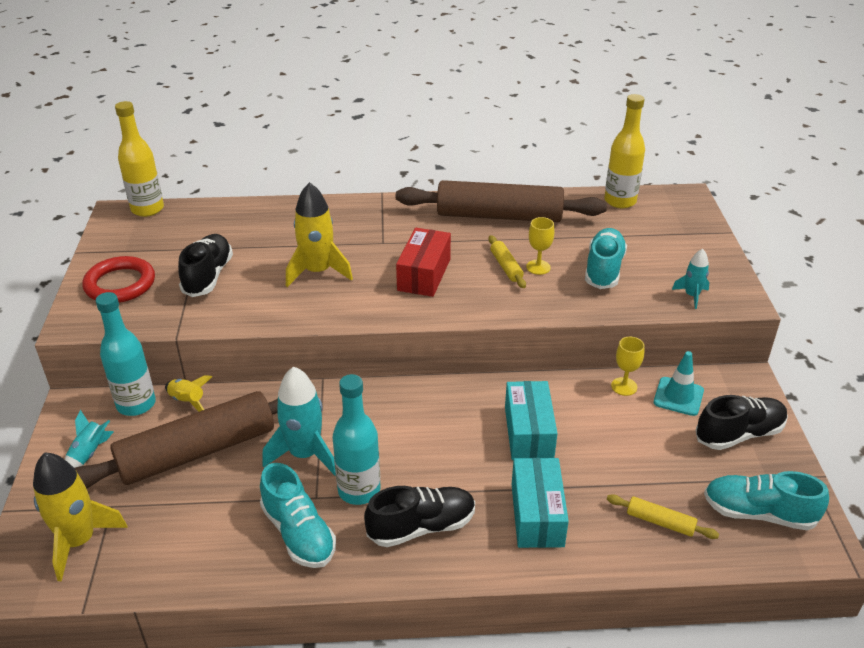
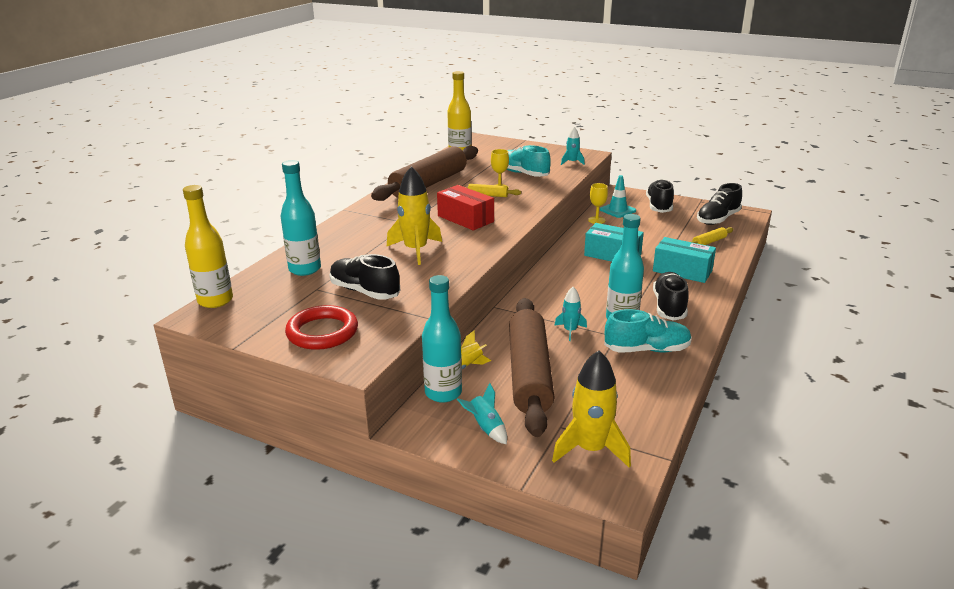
camera: 60 degrees left, 10 degrees down
turquoise rocket [262,366,336,476] -> turquoise rocket [554,287,587,341], size x0.54
turquoise shoe [704,471,829,530] -> black shoe [697,183,742,225]
none -> turquoise bottle [280,160,321,276]

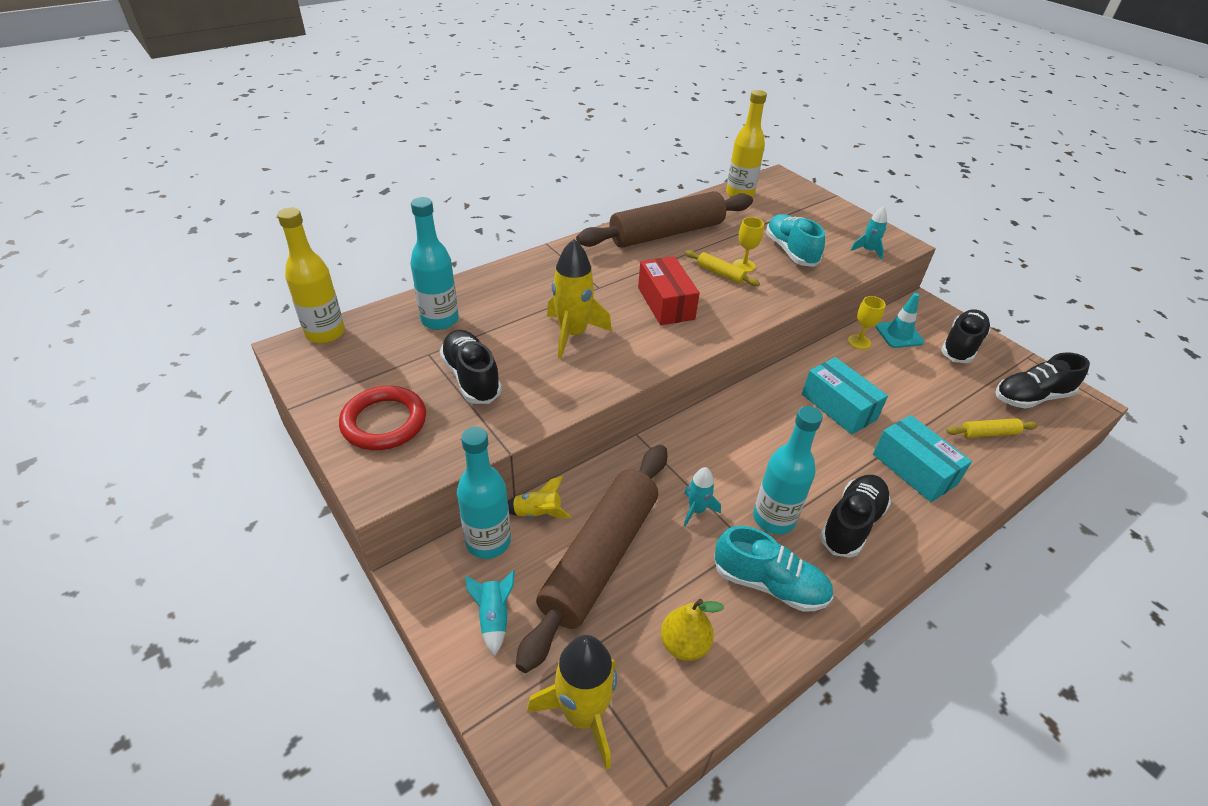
camera: 25 degrees right, 15 degrees up
none -> yellow pear [661,599,725,661]

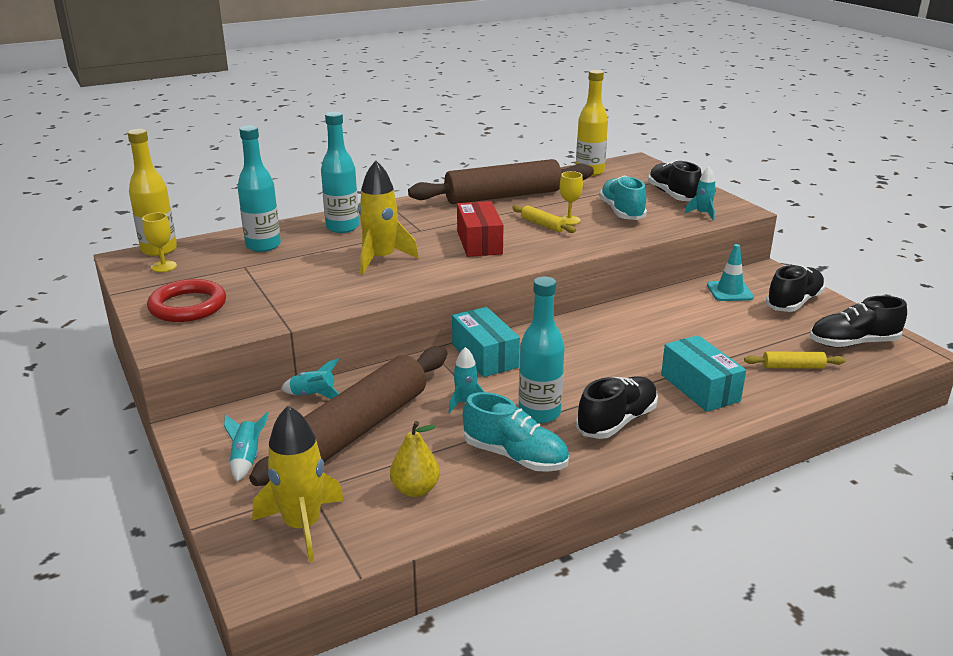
camera: 10 degrees right, 15 degrees down
black shoe [440,330,502,404] -> black shoe moved to [648,160,702,201]
turquoise bottle [457,427,511,559] -> turquoise bottle moved to [321,112,359,233]
yellow rocket [508,476,572,518] -> turquoise rocket [281,358,339,399]
turquoise box [802,357,888,435] -> turquoise box moved to [452,307,520,377]
yellow goblet [848,296,886,349] -> yellow goblet moved to [142,213,177,272]

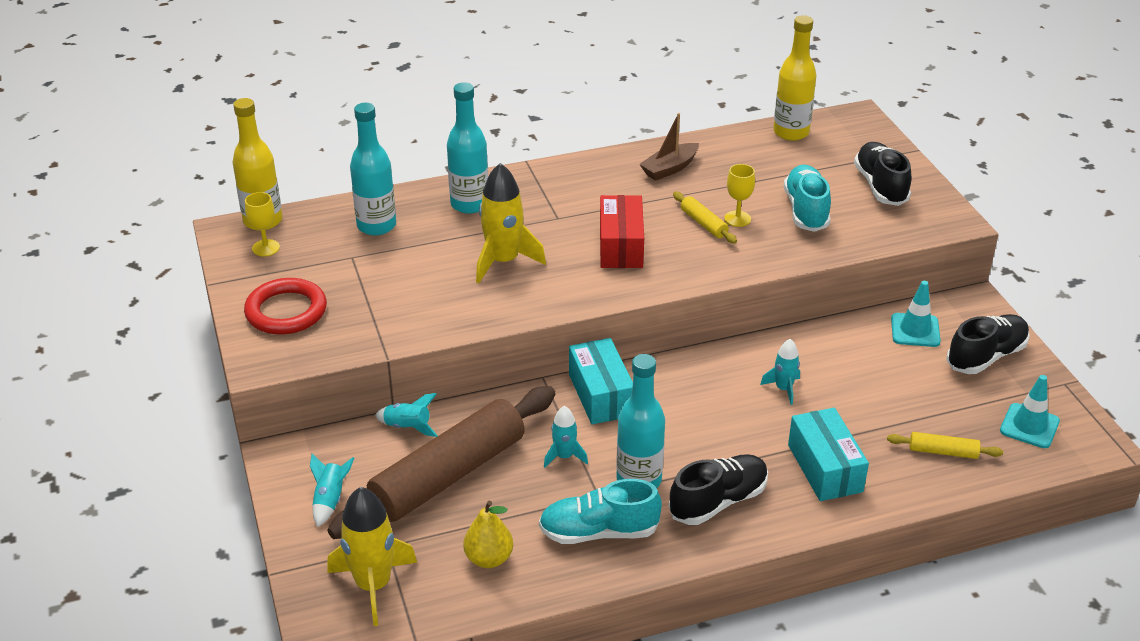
camera: 10 degrees right, 10 degrees up
brown rolling pin [408,159,594,204] -> brown boat [640,113,699,181]
turquoise shoe [463,392,569,472] -> turquoise shoe turned 135 degrees clockwise [539,479,662,544]
turquoise rocket [685,167,716,221] -> turquoise rocket moved to [760,339,800,405]
black shoe [810,296,907,348] -> turquoise traffic cone [1000,375,1060,448]

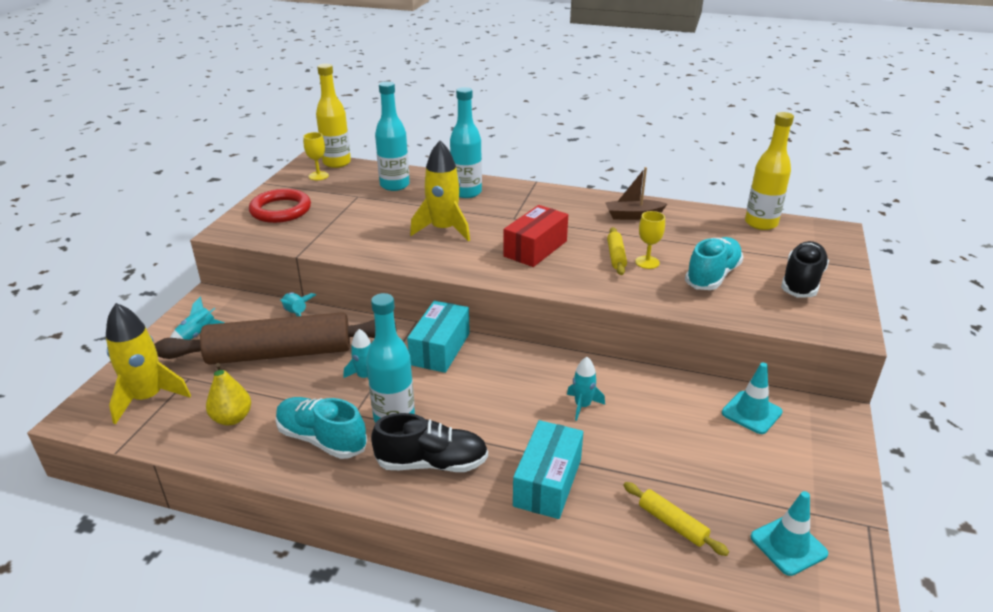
camera: 35 degrees right, 5 degrees down
black shoe [946,314,1030,374] -> none

